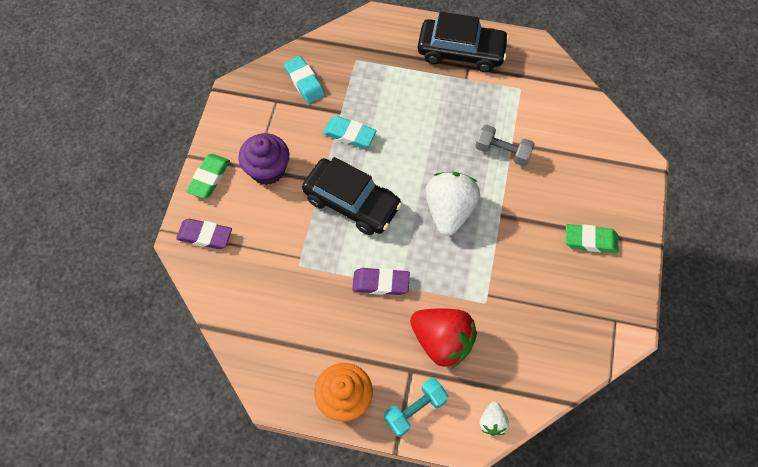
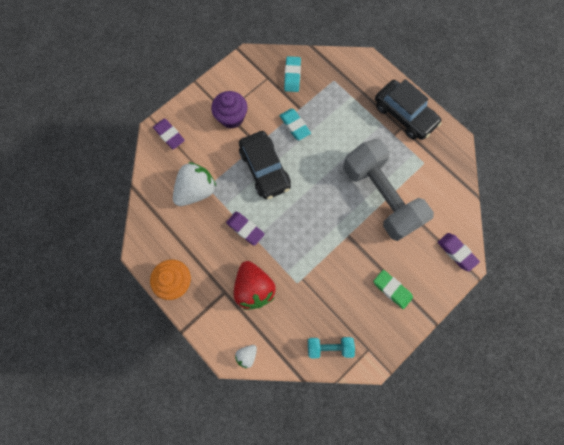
camera: 35 degrees right, 10 degrees up
green eraser [186,154,230,199] -> none
turquoise dumbbell [384,378,448,437] -> turquoise dumbbell moved to [308,337,355,358]
white strawberry [425,172,480,236] -> white strawberry moved to [173,162,216,206]
grey dumbbell [475,125,535,166] -> grey dumbbell [343,139,434,241], size x2.30
none -> purple eraser [438,233,480,272]

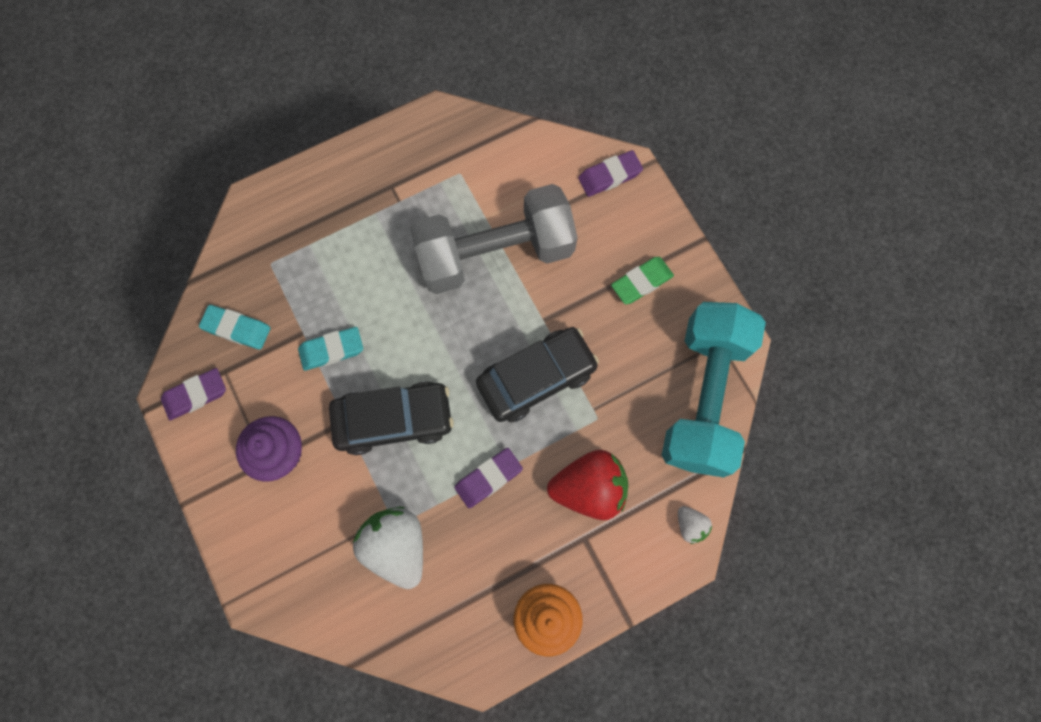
camera: 75 degrees left, 0 degrees up
purple eraser [153,119,185,149] -> purple eraser moved to [161,368,226,420]
turquoise dumbbell [308,337,355,358] -> turquoise dumbbell [662,302,766,477], size x2.30
black car [375,79,442,140] -> black car moved to [476,327,599,422]

